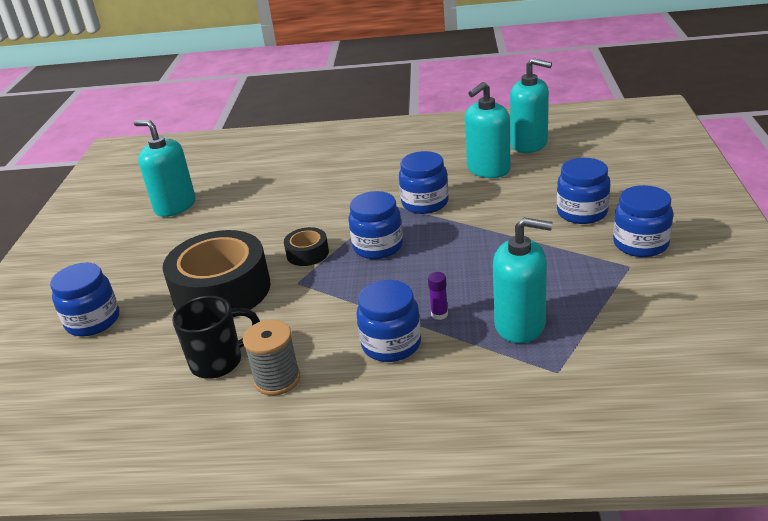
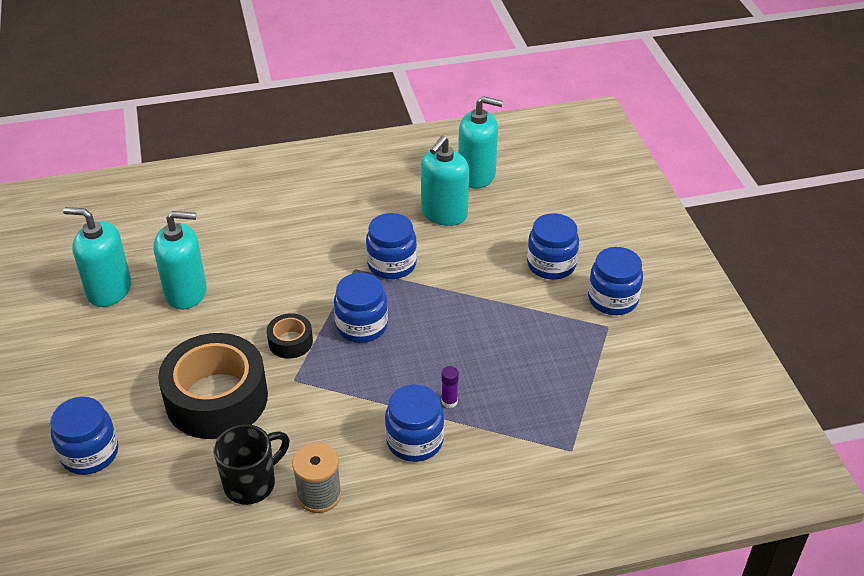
camera: 20 degrees left, 10 degrees up
turquoise soap dispenser [493,217,553,343] -> turquoise soap dispenser moved to [153,211,207,309]

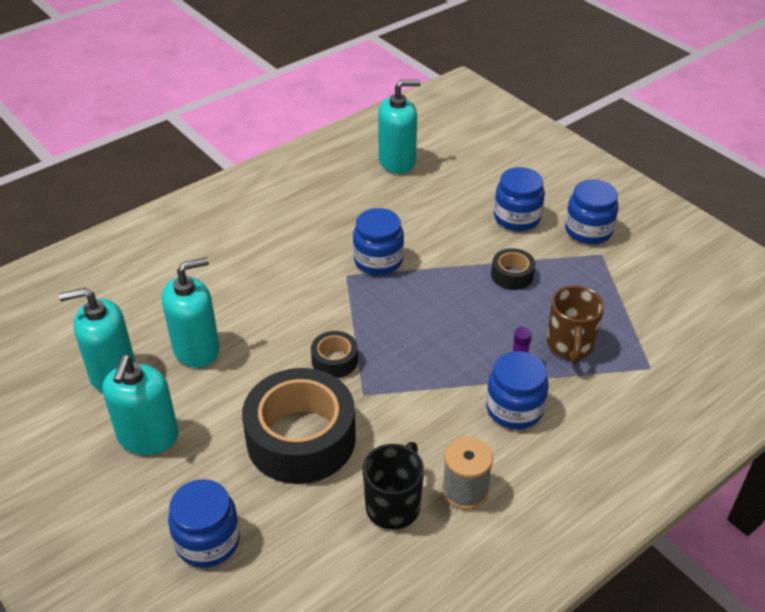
camera: 25 degrees left, 0 degrees up
blue jar [334,273,388,343] -> none
turquoise soap dispenser [421,136,469,226] -> turquoise soap dispenser moved to [102,355,179,455]
none -> black tape [491,248,535,290]
none -> brown mug [547,285,604,364]

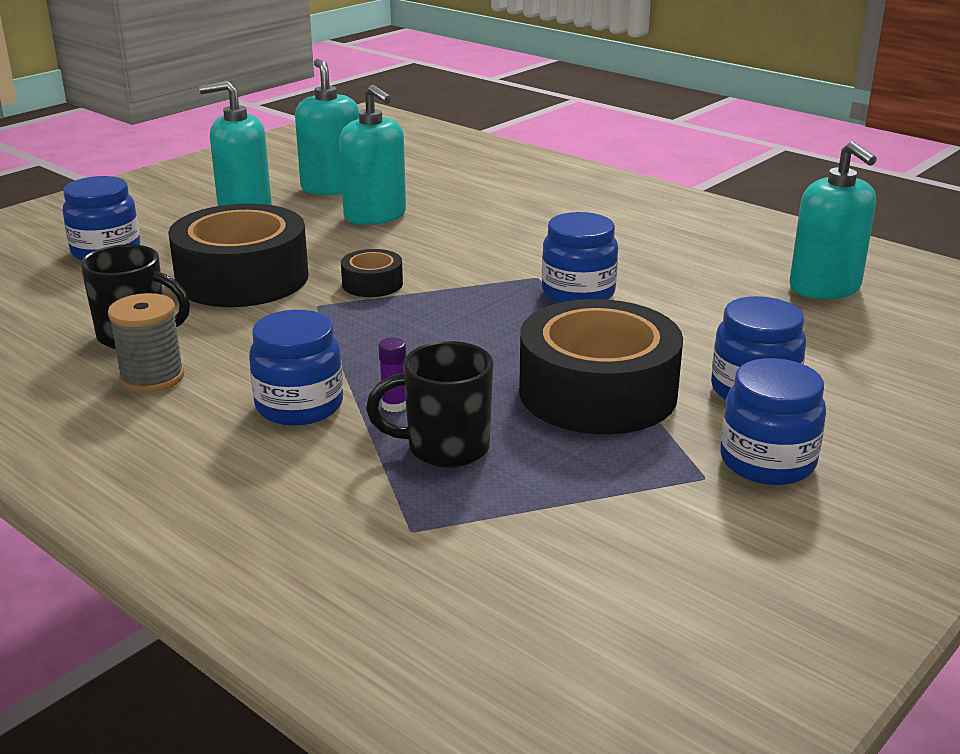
camera: 80 degrees right, 15 degrees down
black tape [491,248,535,290] -> black tape [519,299,683,434], size x2.18
brown mug [547,285,604,364] -> black mug [366,341,493,468]

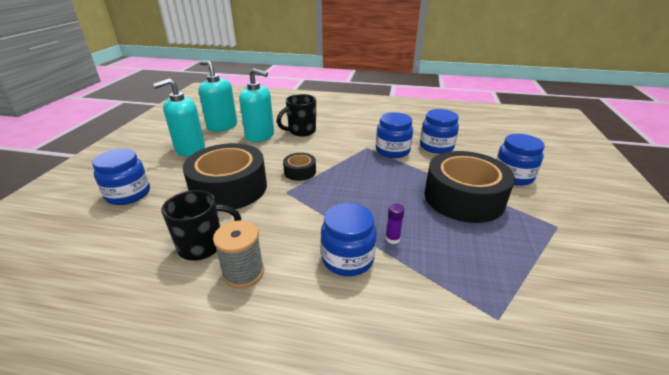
camera: 30 degrees left, 5 degrees up
black mug [366,341,493,468] -> black mug moved to [277,94,316,136]
blue jar [720,358,826,485] -> blue jar moved to [420,109,459,154]
turquoise soap dispenser [790,141,877,299] -> none

